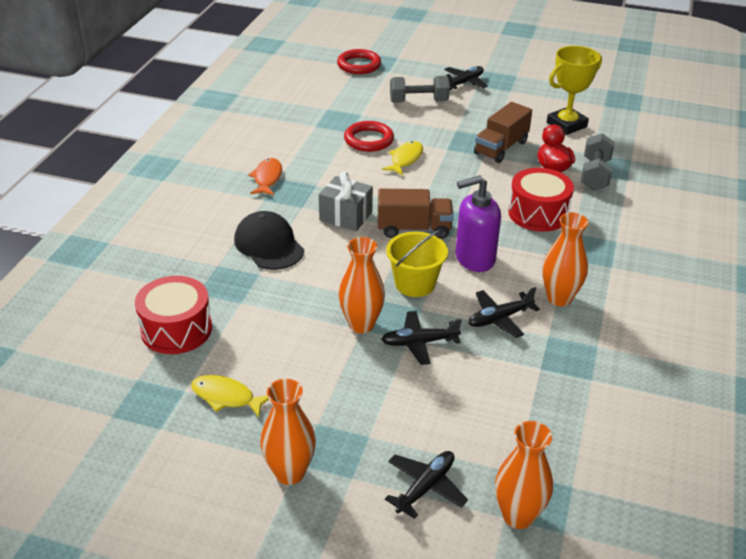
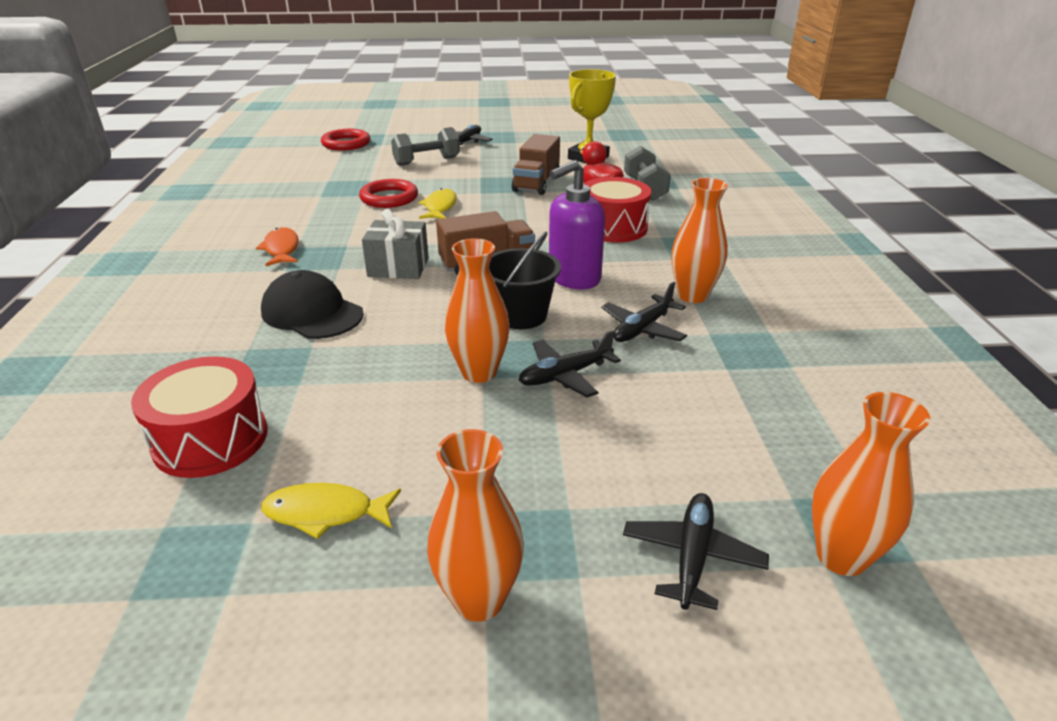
camera: 20 degrees left, 5 degrees down
yellow bucket [386,229,448,297] -> black bucket [489,232,561,329]

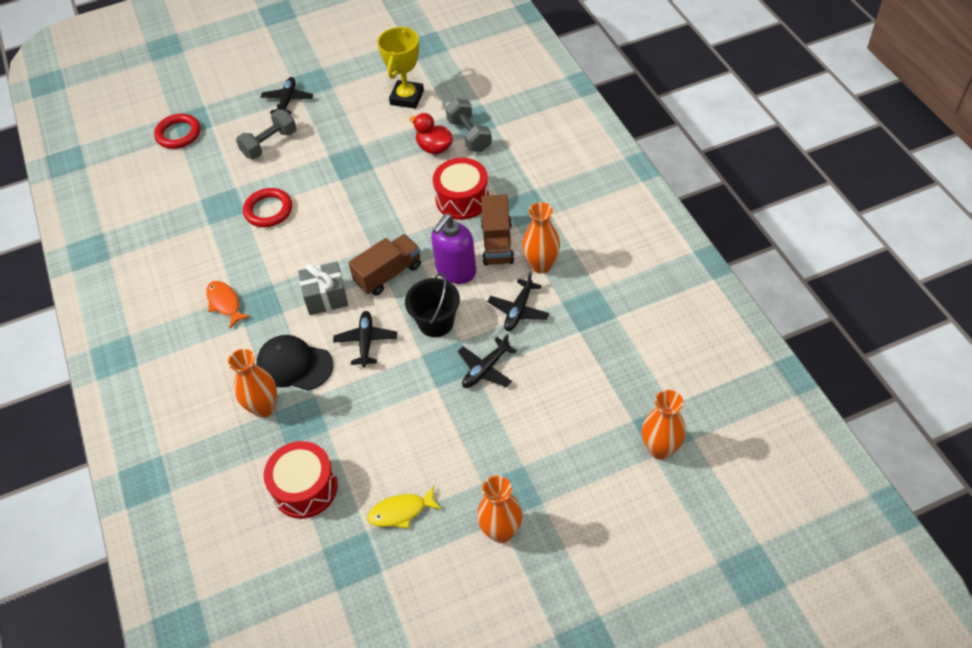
camera: 15 degrees left, 20 degrees up
yellow fish [419,188,457,219] -> none
orange vase [444,239,510,383] -> orange vase moved to [228,349,277,418]
brown truck [512,134,560,195] -> brown truck moved to [481,194,514,266]
black plane [623,493,769,610] -> black plane moved to [333,311,397,367]

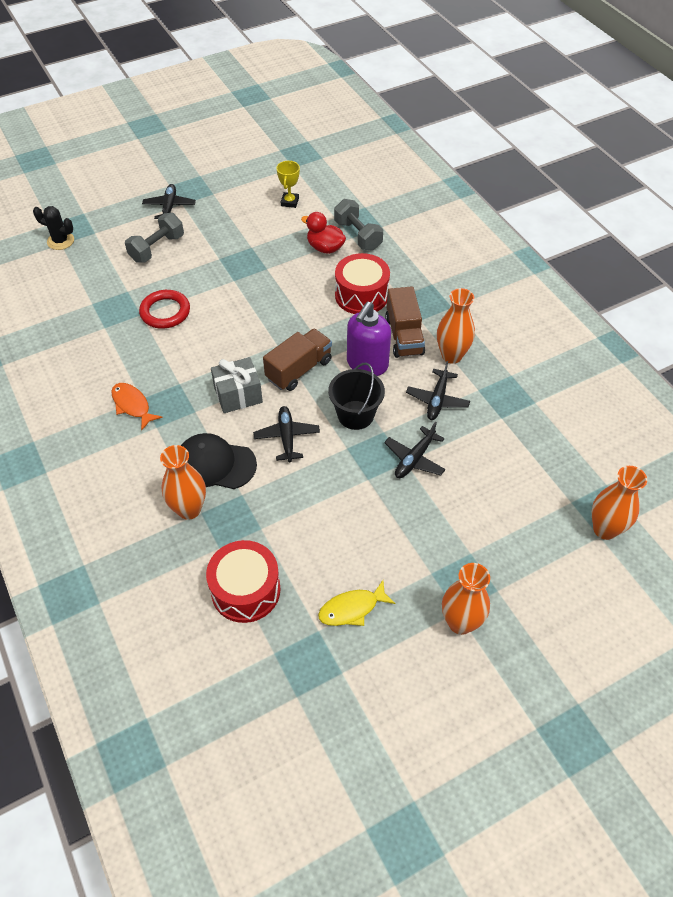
camera: 10 degrees left, 0 degrees up
red ring [154,114,201,149] -> black cactus [33,206,74,250]
yellow trophy [377,27,424,109] -> yellow trophy [276,161,300,208], size x0.58

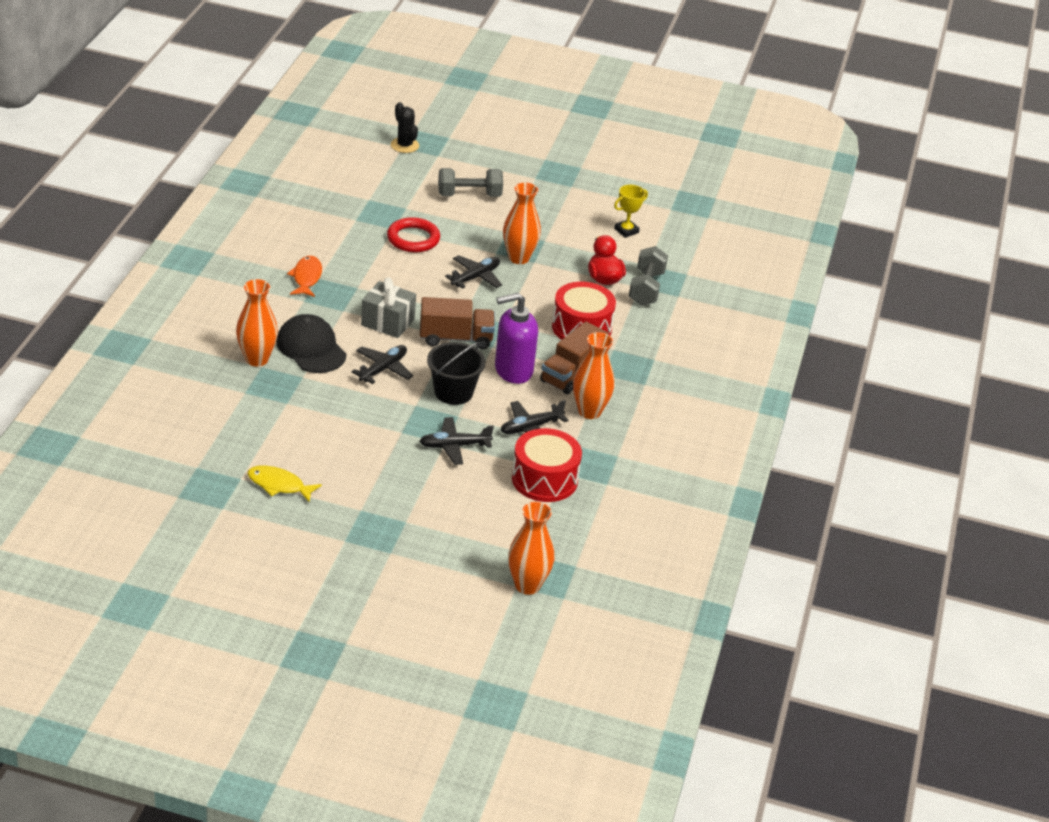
camera: 40 degrees right, 15 degrees down
black plane [142,184,196,219] -> black plane moved to [445,255,502,289]
red drum [206,540,281,623] -> red drum moved to [512,428,582,502]
orange vase [442,563,490,635] -> orange vase moved to [503,182,541,264]

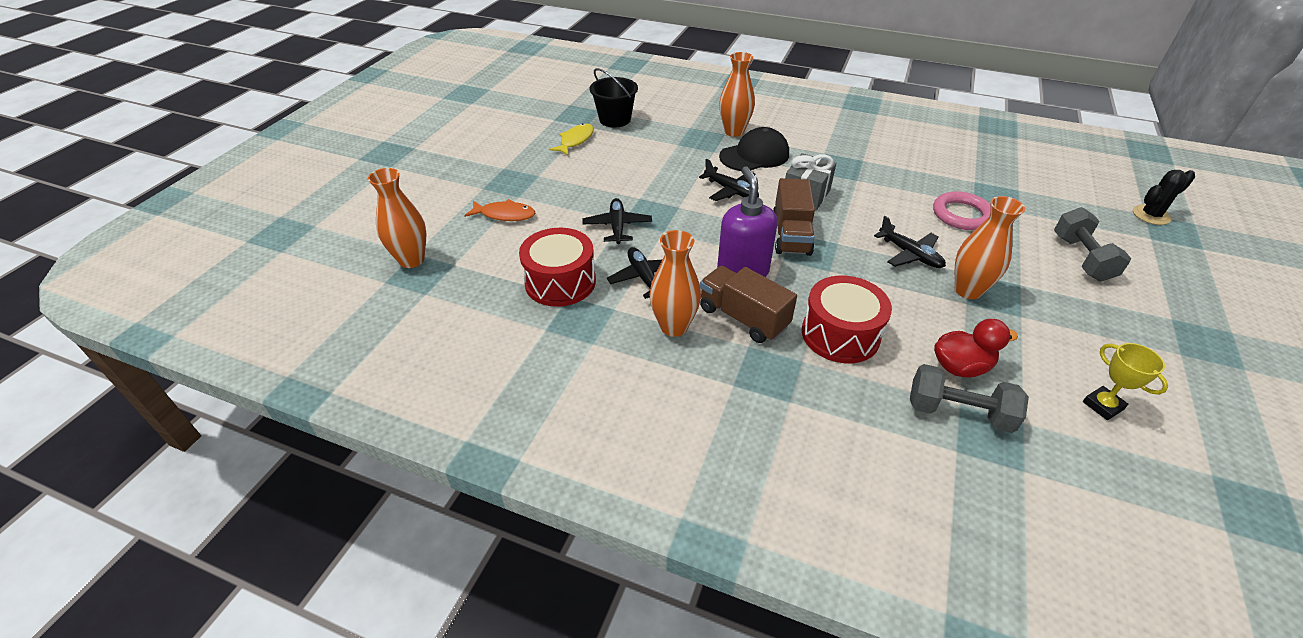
camera: 100 degrees right, 5 degrees up
orange fish [287,256,322,297] -> orange fish moved to [464,199,535,221]
red ring [387,217,440,252] -> pink ring [933,191,991,230]
black bucket [427,342,486,405] -> black bucket moved to [590,68,638,128]

